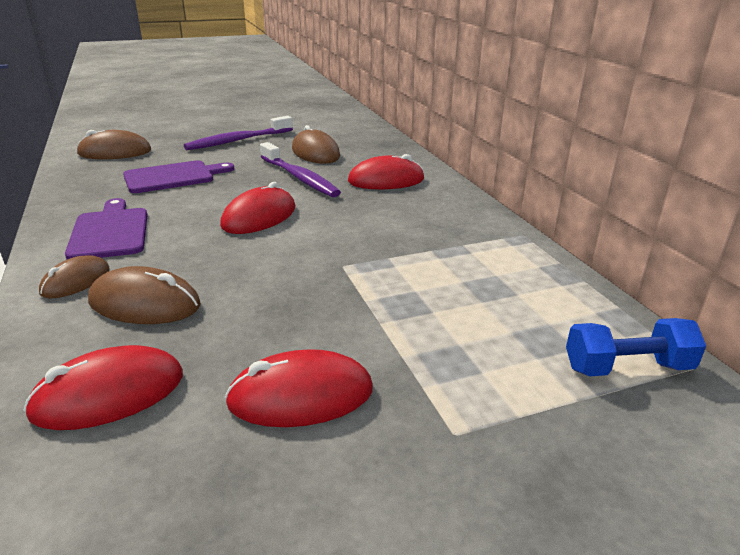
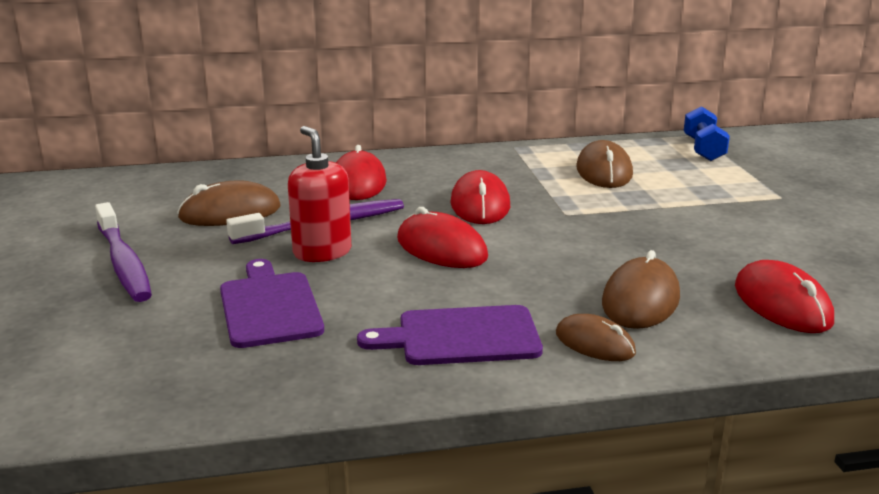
camera: 80 degrees left, 5 degrees down
brown mouse [77,130,151,159] -> brown mouse moved to [576,140,633,188]
red mouse [225,349,373,427] -> red mouse moved to [450,170,510,224]
none -> red soap dispenser [288,126,351,262]

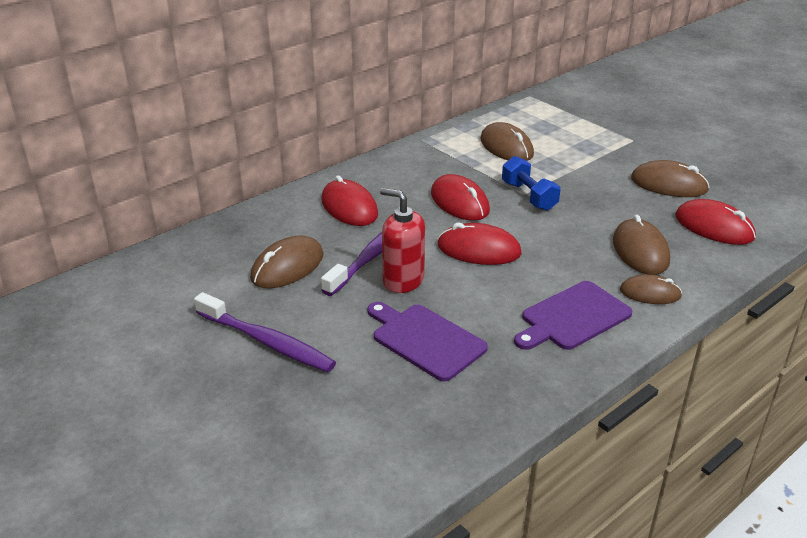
camera: 30 degrees left, 10 degrees up
blue dumbbell [684,106,730,161] -> blue dumbbell moved to [502,156,560,211]
none -> brown mouse [631,160,710,197]

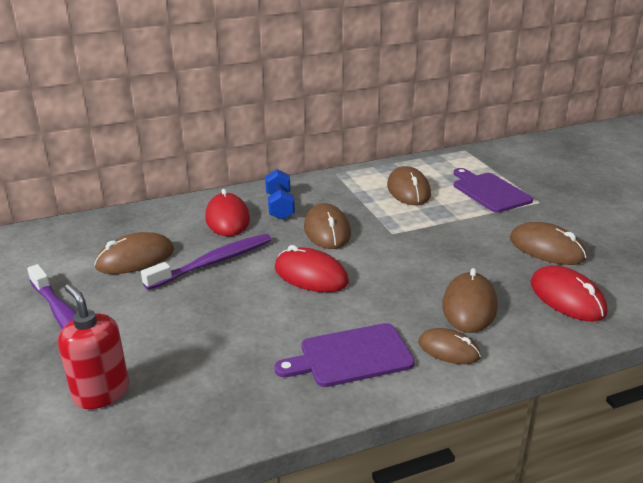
camera: 20 degrees right, 5 degrees down
purple cutting board [367,302,488,382] -> purple cutting board moved to [454,168,533,213]
red soap dispenser [380,188,425,293] -> red soap dispenser moved to [58,284,129,409]
red mouse [431,174,490,221] -> brown mouse [304,203,351,249]
blue dumbbell [502,156,560,211] -> blue dumbbell moved to [265,169,295,220]

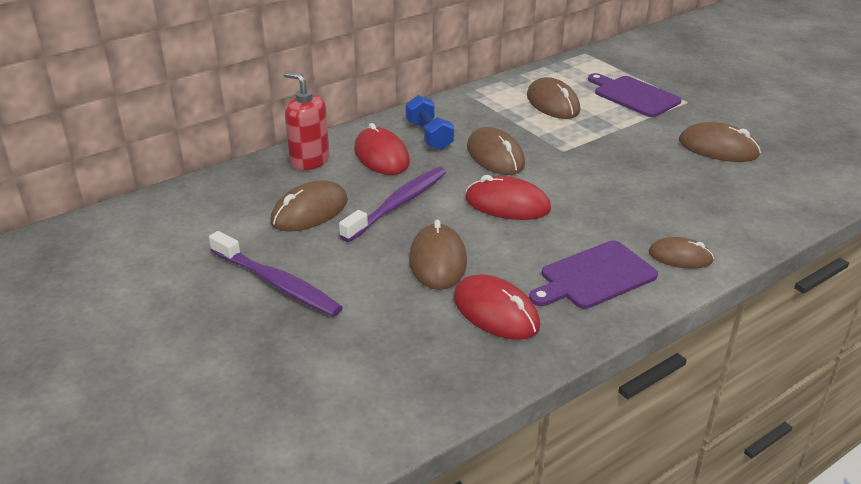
camera: 15 degrees left, 5 degrees up
red soap dispenser [58,284,129,409] -> red soap dispenser moved to [284,71,330,170]
brown mouse [442,268,498,333] -> brown mouse moved to [409,219,467,290]
red mouse [530,265,607,321] -> red mouse moved to [453,274,540,340]

